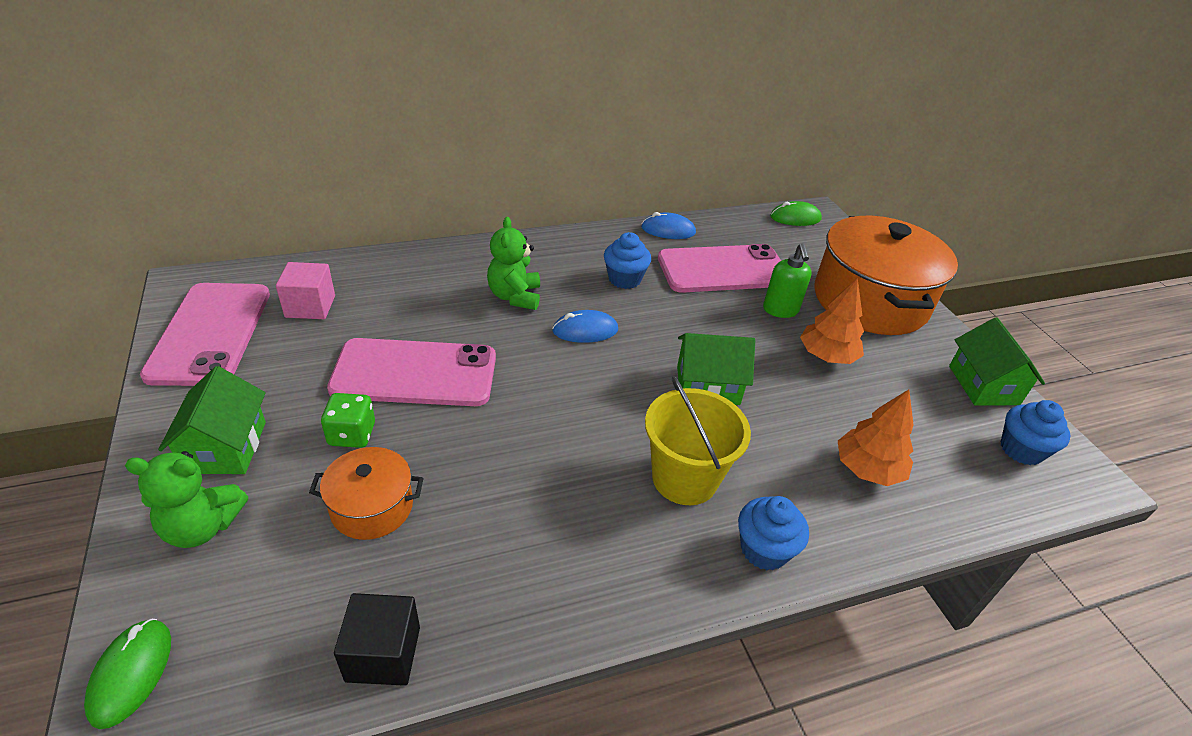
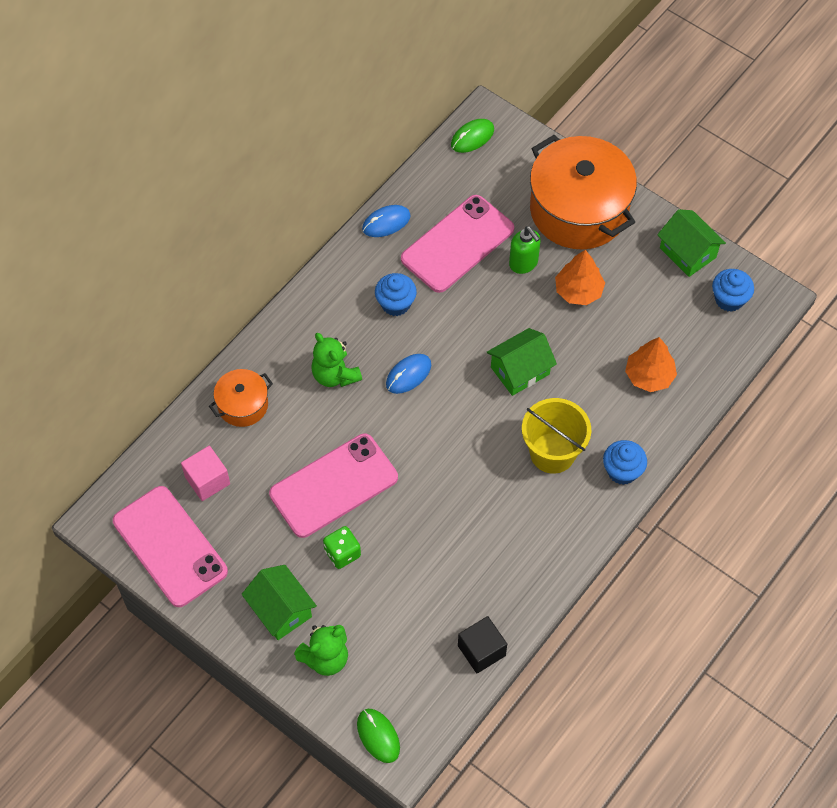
camera: 30 degrees left, 20 degrees up
orange pot [309,447,423,540] -> orange pot moved to [209,369,273,427]

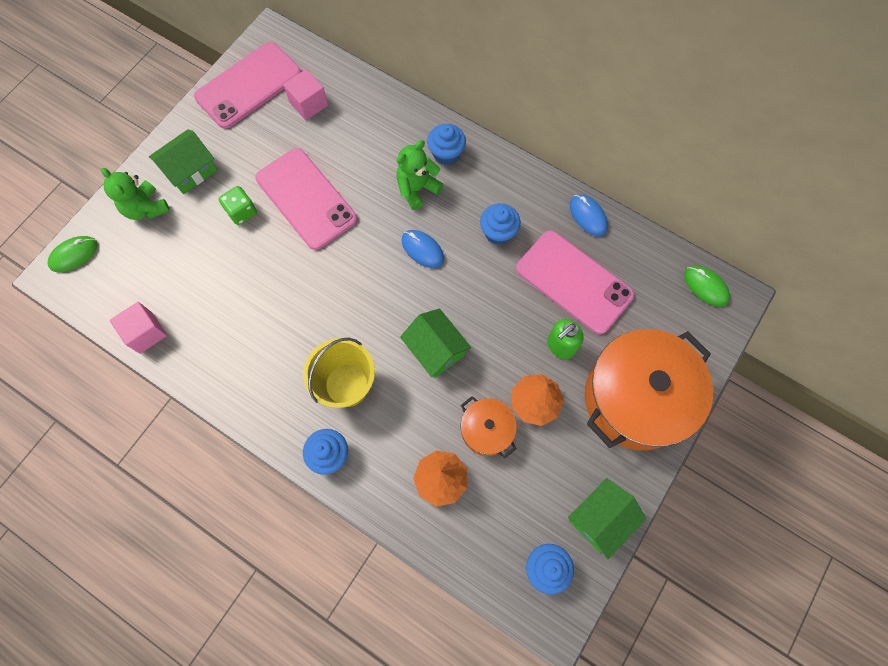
camera: 85 degrees right, 10 degrees up
orange pot [209,369,273,427] -> orange pot moved to [461,396,517,458]
black cube [458,616,507,673] -> pink cube [110,302,167,354]
none -> blue cupcake [427,124,466,165]

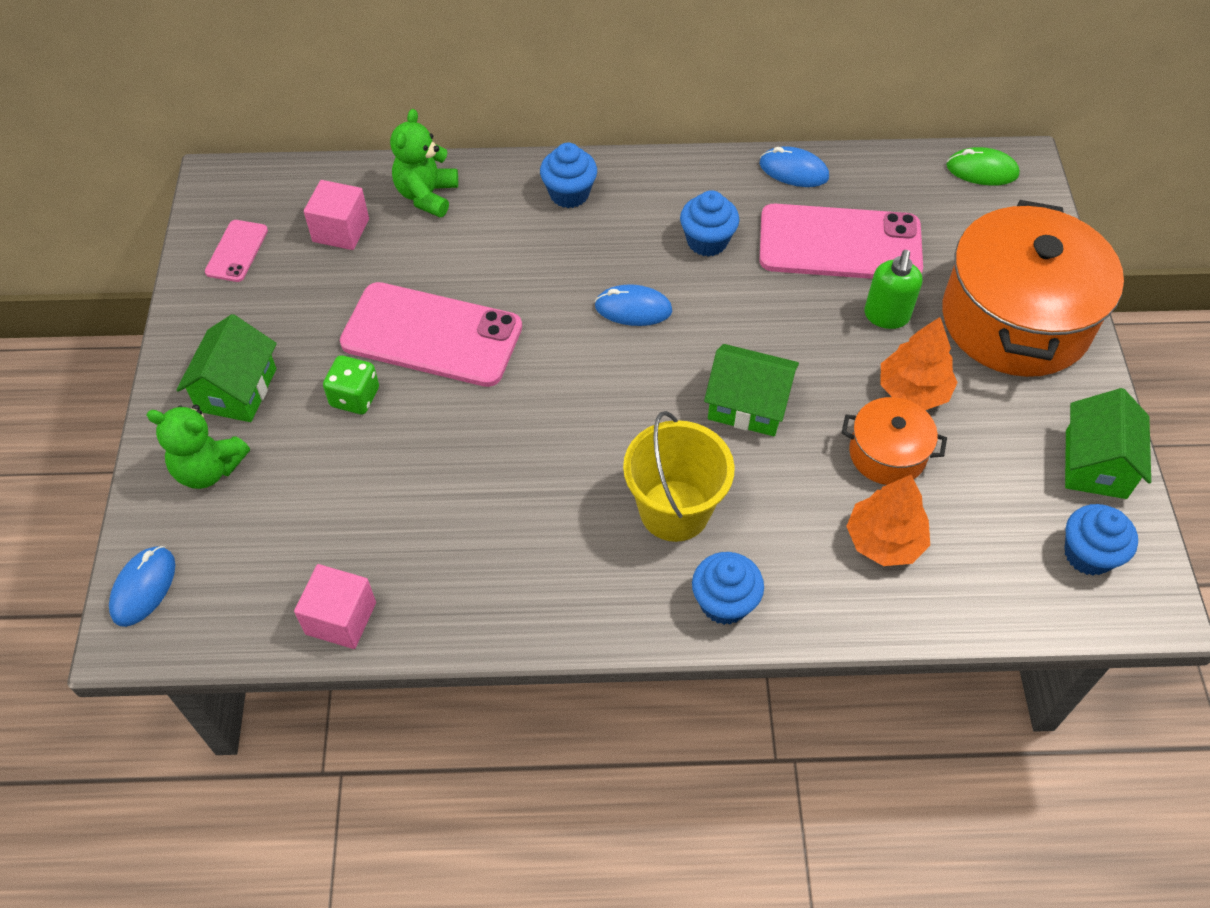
camera: 35 degrees left, 15 degrees down
green mouse [48,236,98,272] -> blue mouse [109,546,175,627]
pink phone [194,42,301,129] -> pink phone [205,220,268,282], size x0.47
green teddy bear [396,140,444,210] -> green teddy bear moved to [390,109,458,217]

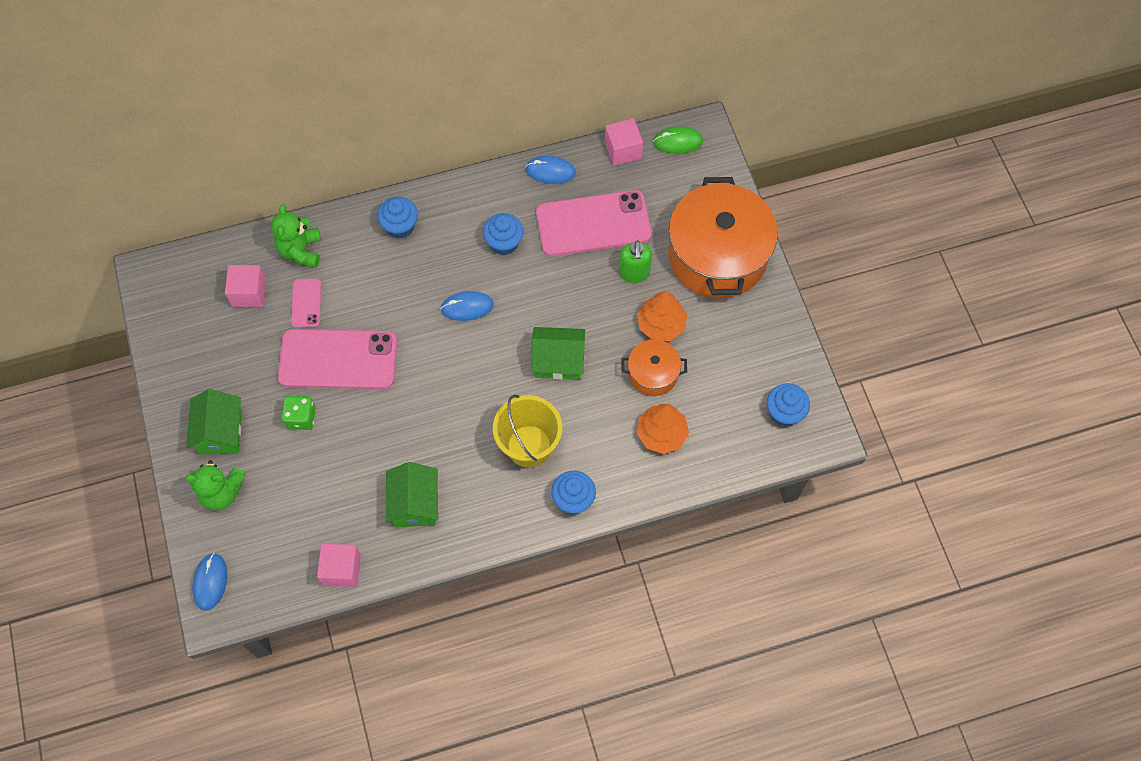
camera: 15 degrees left, 10 degrees up
pink phone [205,220,268,282] -> pink phone moved to [291,278,321,328]
green house [1065,388,1151,499] -> green house moved to [386,462,438,527]
none -> pink cube [605,118,643,166]

